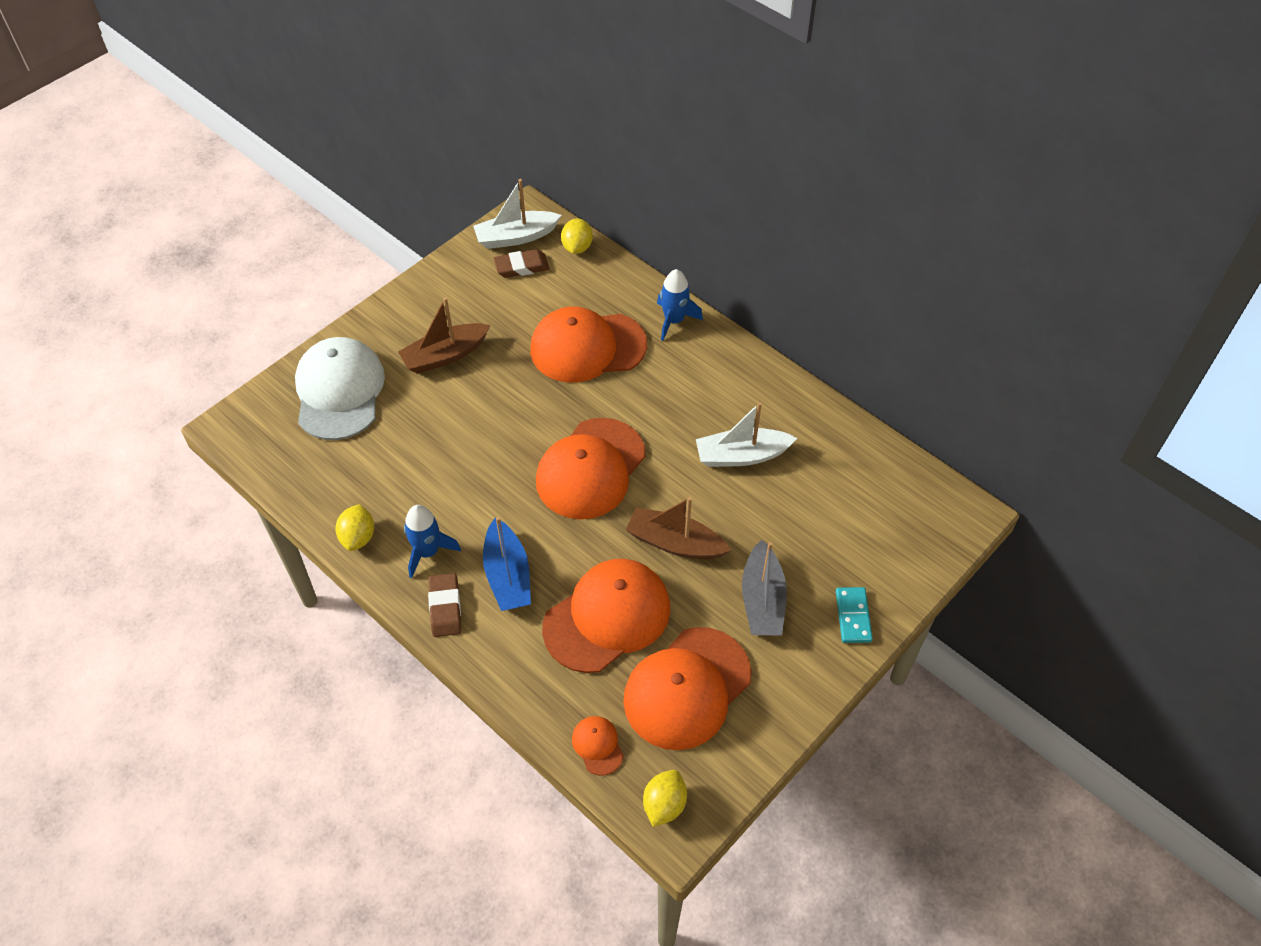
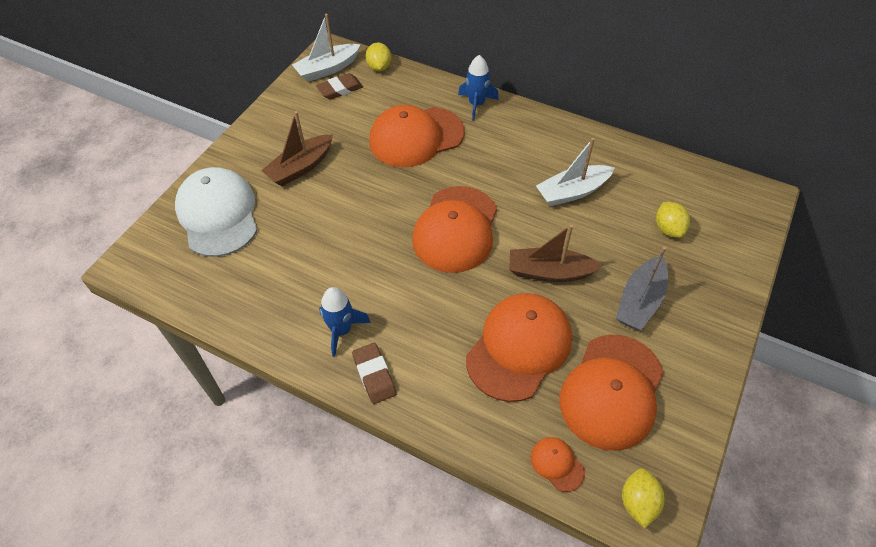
camera: 15 degrees left, 0 degrees up
yellow lemon [335,504,374,551] -> yellow lemon moved to [656,202,690,238]
blue boat [483,517,531,611] -> none
grey boat [742,540,787,636] -> grey boat turned 45 degrees clockwise [616,246,668,330]
turquoise domino [836,587,873,643] -> none

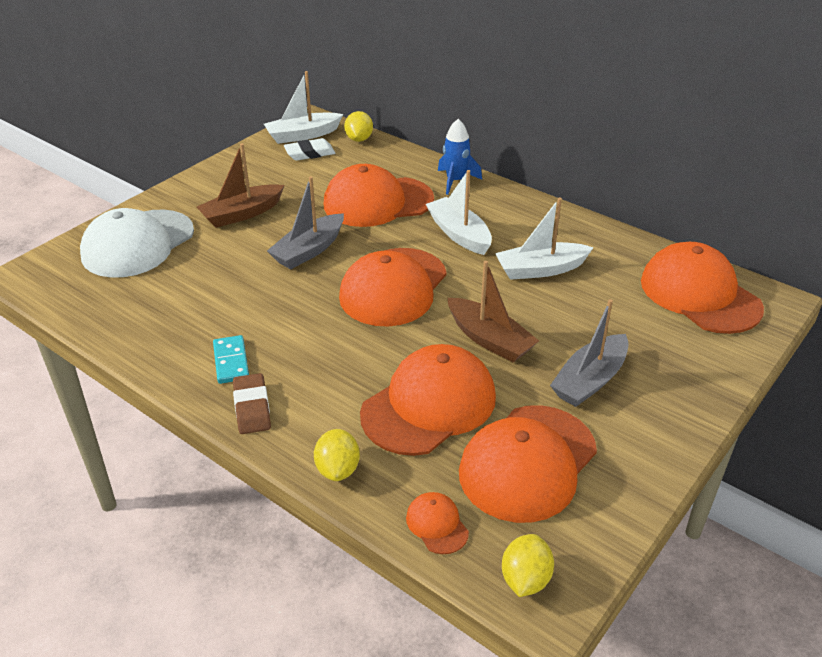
camera: 10 degrees right, 15 degrees down
white cap [175,167,257,257] -> white cap turned 135 degrees counterclockwise [80,208,194,278]
brown eraser [316,73,363,100] -> white eraser [284,138,336,161]
blue rocket [319,287,371,357] -> turquoise domino [213,335,249,384]
brown boat [509,225,603,282] -> brown boat turned 150 degrees counterclockwise [447,261,539,362]
yellow lemon [656,202,690,238] -> yellow lemon moved to [314,429,360,481]
none -> grey boat [267,176,344,269]
none -> white boat [426,170,492,255]
none -> orange cap [641,242,764,334]

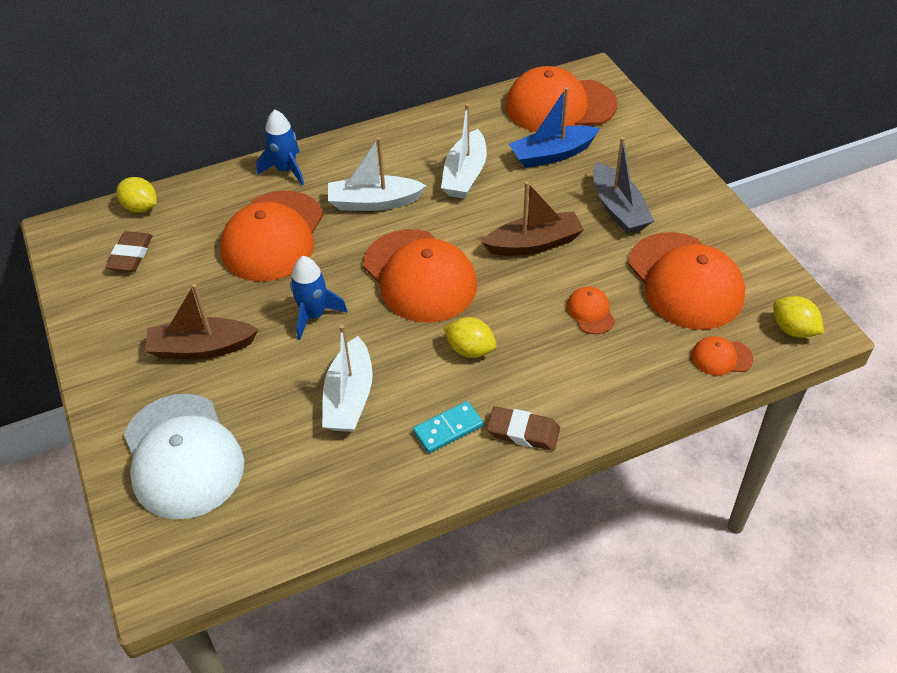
camera: 60 degrees left, 10 degrees up
brown boat [197,143,285,228] -> brown boat turned 90 degrees clockwise [145,284,259,359]
turquoise domino [213,335,249,384] -> turquoise domino turned 45 degrees counterclockwise [413,401,484,453]
white boat [264,71,343,144] -> white boat moved to [322,325,373,432]
grey boat [267,176,344,269] -> blue rocket [290,256,348,340]
white eraser [284,138,336,161] -> brown eraser [106,231,153,272]
yellow lemon [314,429,360,481] -> yellow lemon moved to [444,317,496,358]
orange cap [360,344,496,456] -> orange cap [567,286,615,334], size x0.43
none -> blue boat [509,87,600,168]

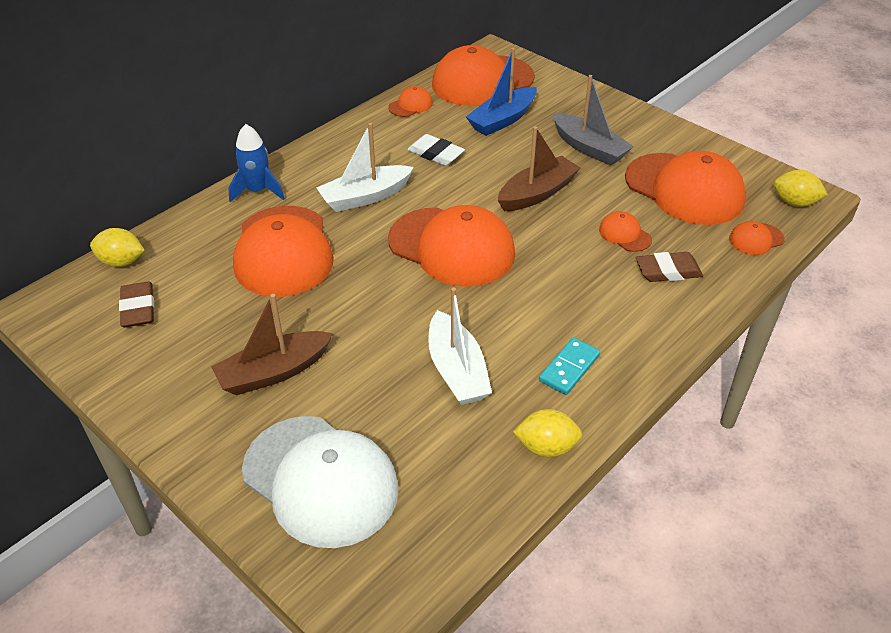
camera: 25 degrees left, 5 degrees down
blue rocket [290,256,348,340] -> none
white boat [441,104,487,199] -> white eraser [407,134,465,166]
yellow lemon [444,317,496,358] -> yellow lemon moved to [513,409,582,457]
brown eraser [487,406,560,451] -> brown eraser moved to [636,252,703,282]
none -> orange cap [388,86,433,117]

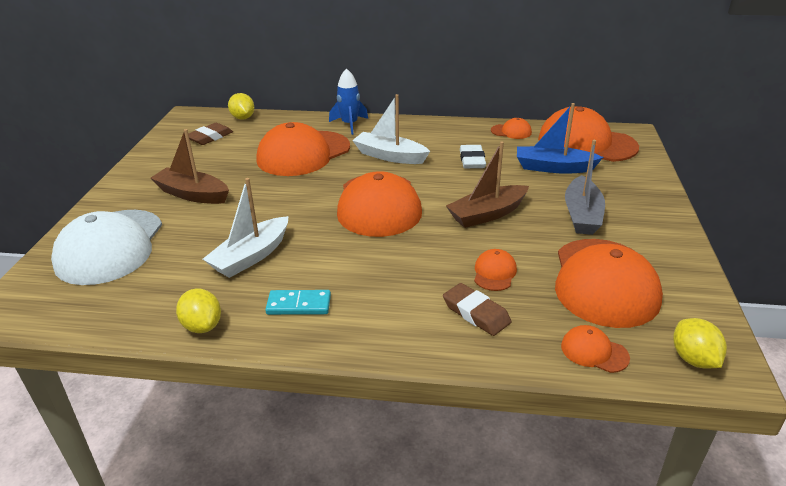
camera: 55 degrees right, 10 degrees down
brown boat [498,127,580,211] -> brown boat turned 135 degrees clockwise [446,141,529,228]

